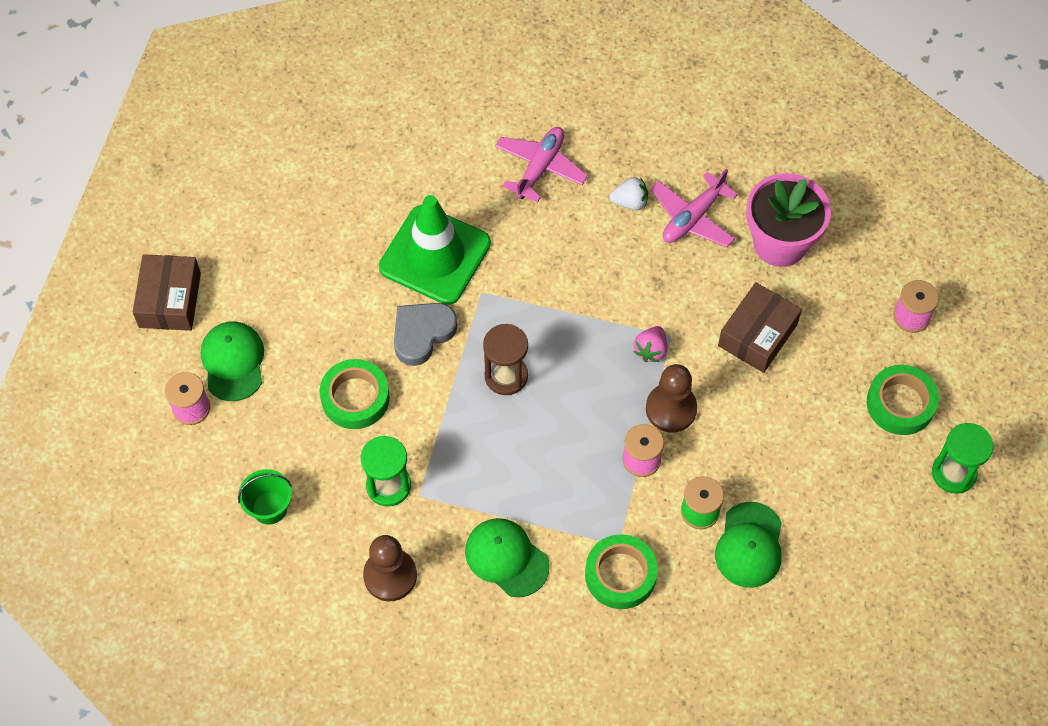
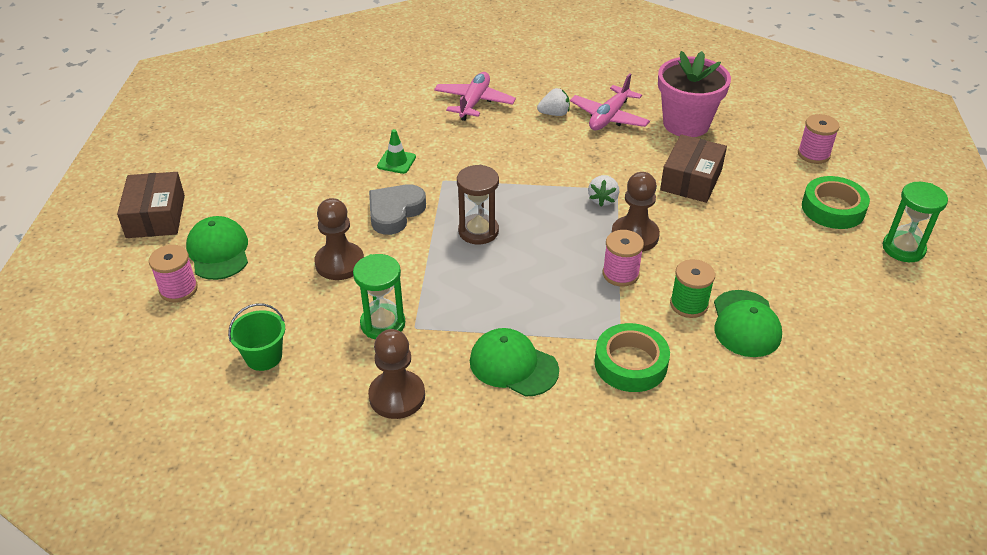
camera: 10 degrees left, 20 degrees down
green tape [320,359,390,429] -> brown pawn [314,198,364,280]
green traffic cone [379,195,491,305] -> green traffic cone [377,129,416,174], size x0.41
pink strawberry [634,326,667,362] -> white strawberry [588,175,619,207]

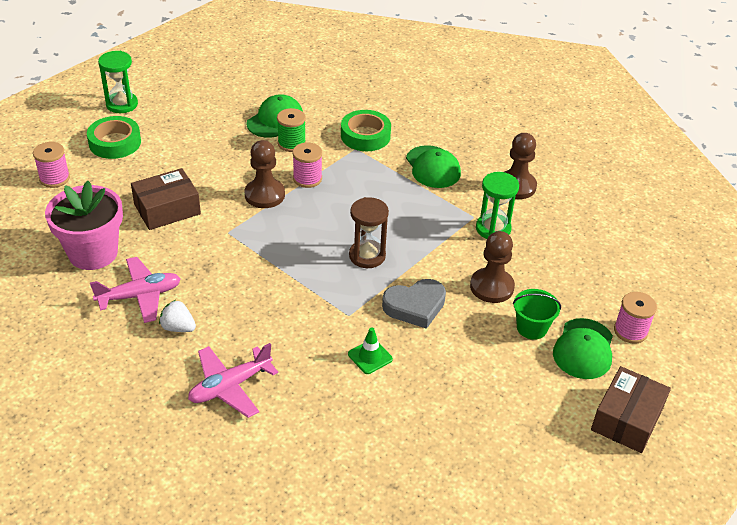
camera: 145 degrees left, 0 degrees up
green bucket [228,303,285,371] -> green bucket moved to [513,289,561,340]
white strawberry [588,175,619,207] -> none

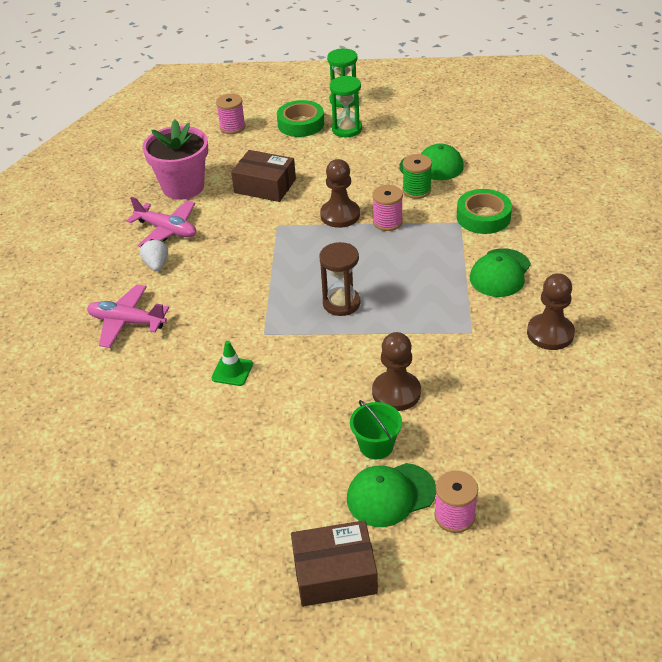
camera: 55 degrees right, 0 degrees up
grey heart [382,279,446,329] -> none
green hourglass [476,172,519,239] -> green hourglass moved to [330,75,362,137]

